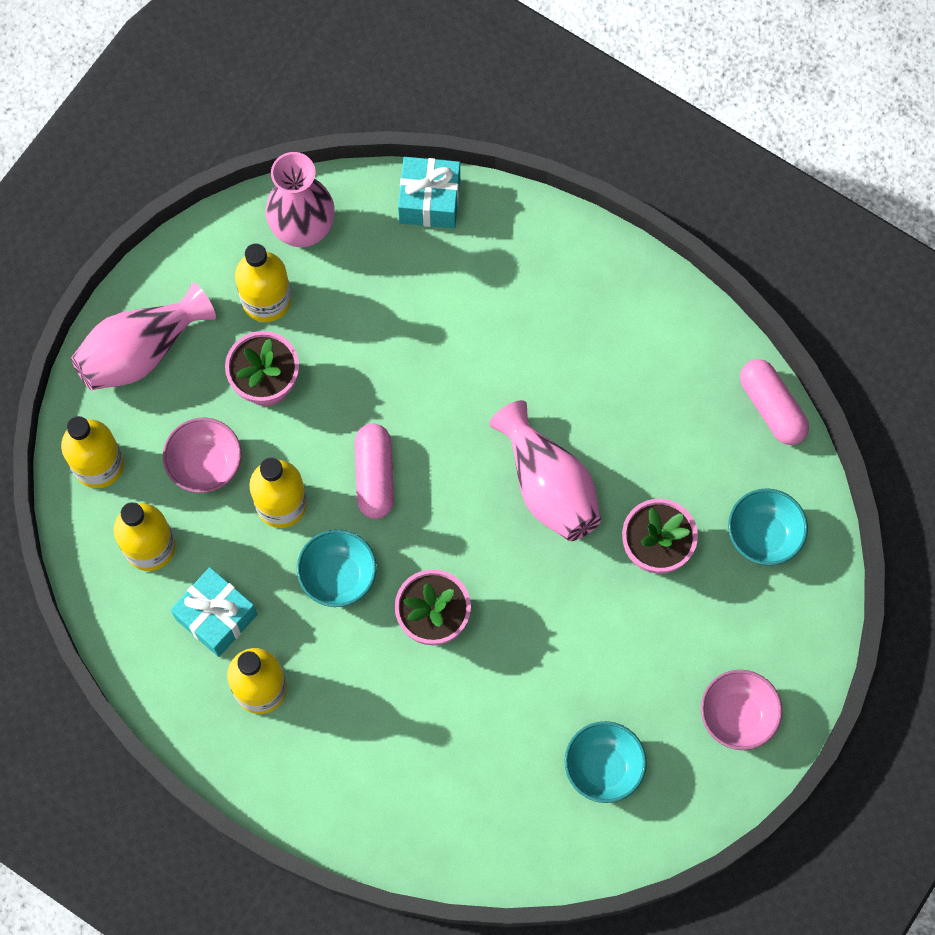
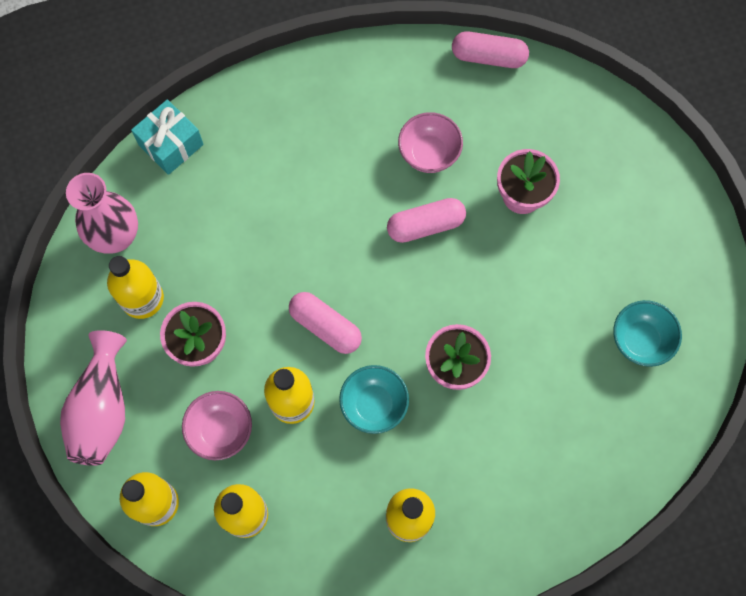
camera: 50 degrees left, 0 degrees up
turquoise gift [170,567,258,657] -> none
pink vase [489,400,601,541] -> pink capsule [387,198,466,243]
pink bowl [701,670,782,750] -> pink bowl moved to [398,112,463,173]
turquoise bowl [728,488,808,565] -> none

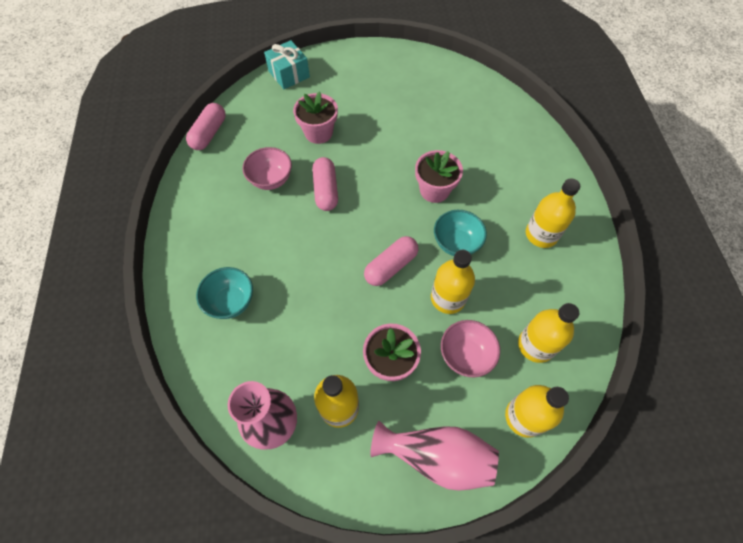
camera: 80 degrees left, 10 degrees down
turquoise gift [131,99,204,175] -> turquoise gift moved to [264,40,310,89]
turquoise bowl [613,300,682,367] -> turquoise bowl moved to [196,267,253,319]

